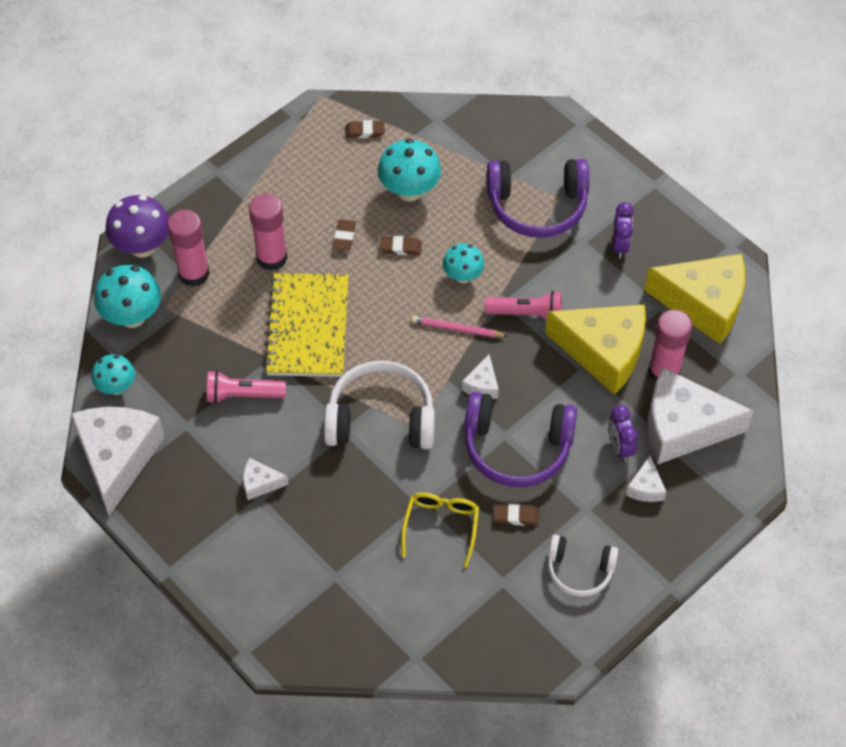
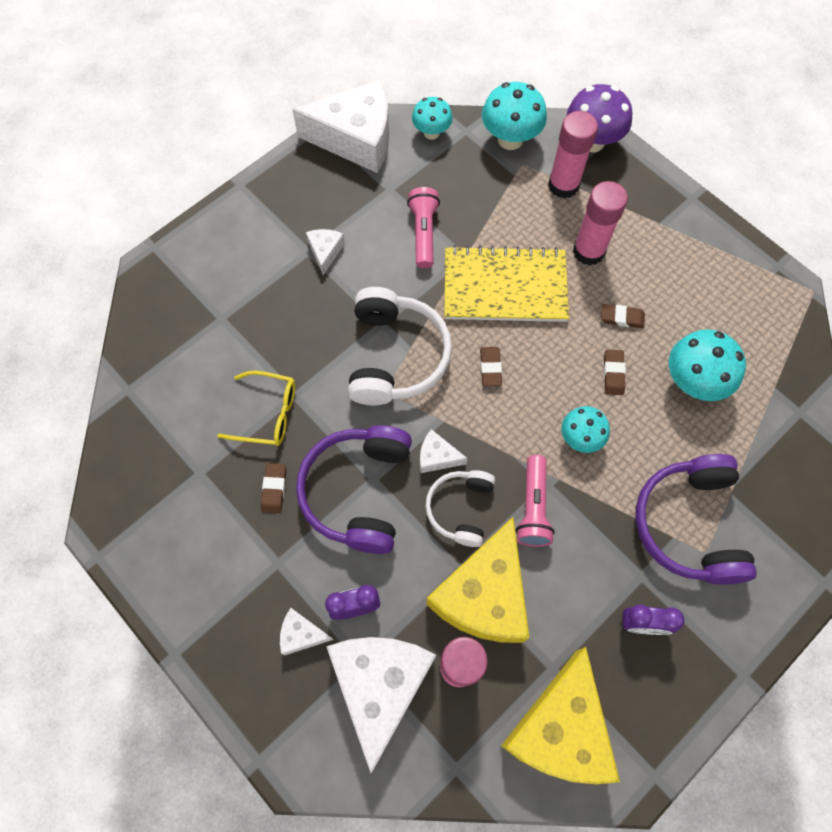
camera: 90 degrees right, 10 degrees up
brown eraser [345,120,385,138] -> brown eraser moved to [480,347,502,386]
pink pencil [411,316,508,338] -> none
white headphones [548,535,618,597] -> white headphones moved to [425,470,495,547]

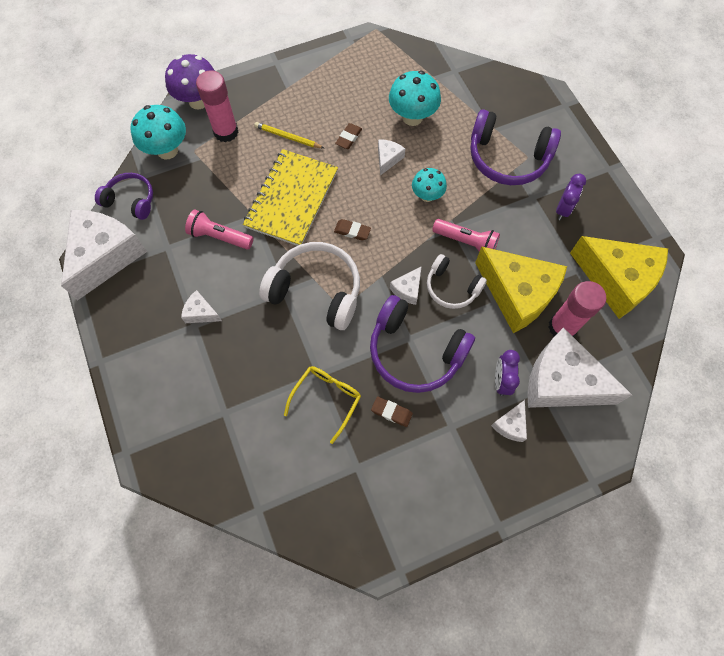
camera: 70 degrees left, 0 degrees up
turquoise mushroom [412,97,453,140] -> purple headphones [95,173,153,220]
pink glue stick [573,181,628,266] -> yellow pencil [254,122,324,148]
brown eraser [604,350,626,395] -> white cheese [378,140,405,176]

